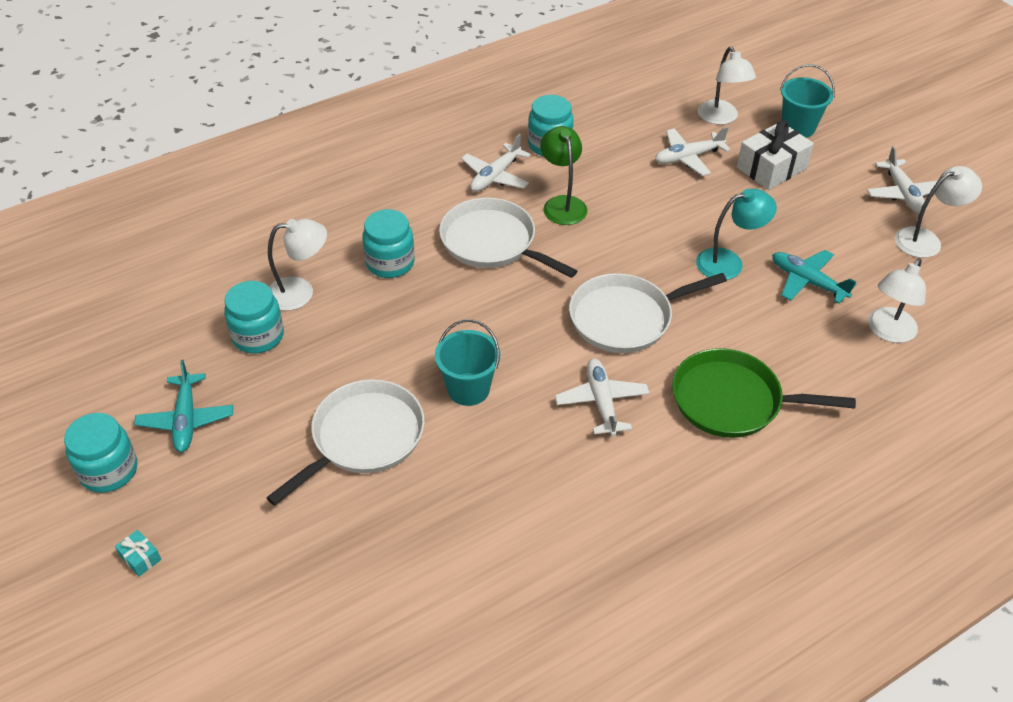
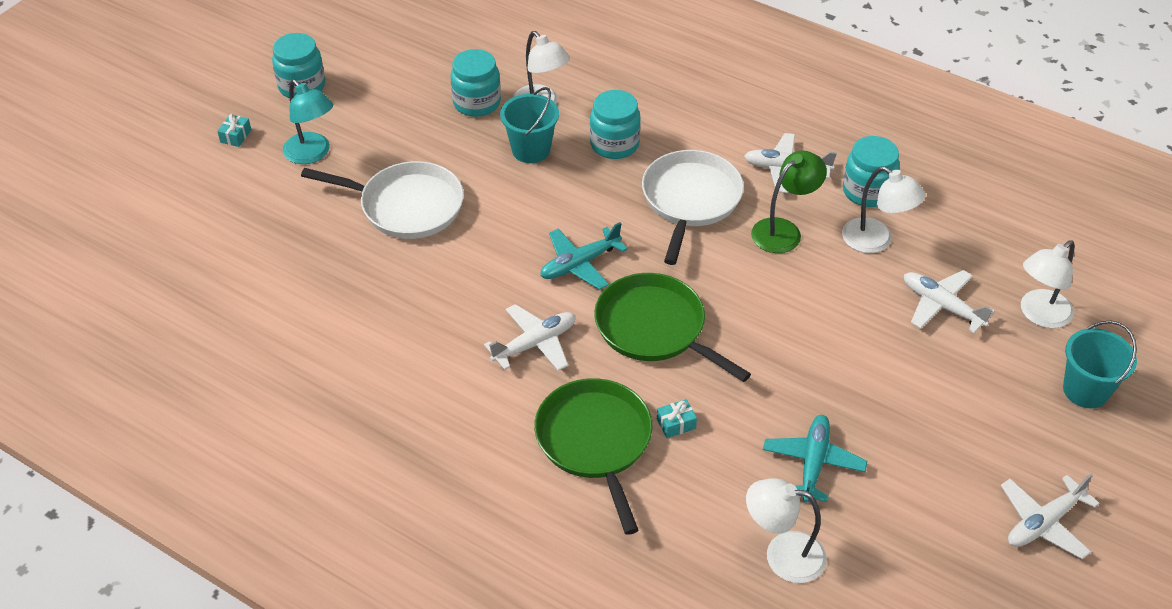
camera: 65 degrees right, 0 degrees up
turquoise plane [134,360,233,452] -> turquoise plane moved to [540,222,628,290]
turquoise bucket [435,319,500,406] -> turquoise bucket moved to [500,87,559,163]
white pan [569,273,727,353] -> green pan [594,273,751,382]
turquoise lamp [696,189,777,280] -> turquoise lamp moved to [283,79,333,164]
white gift [737,120,814,190] -> none
white lamp [895,166,982,258] -> white lamp moved to [842,166,926,253]
none -> turquoise gift [657,399,697,438]

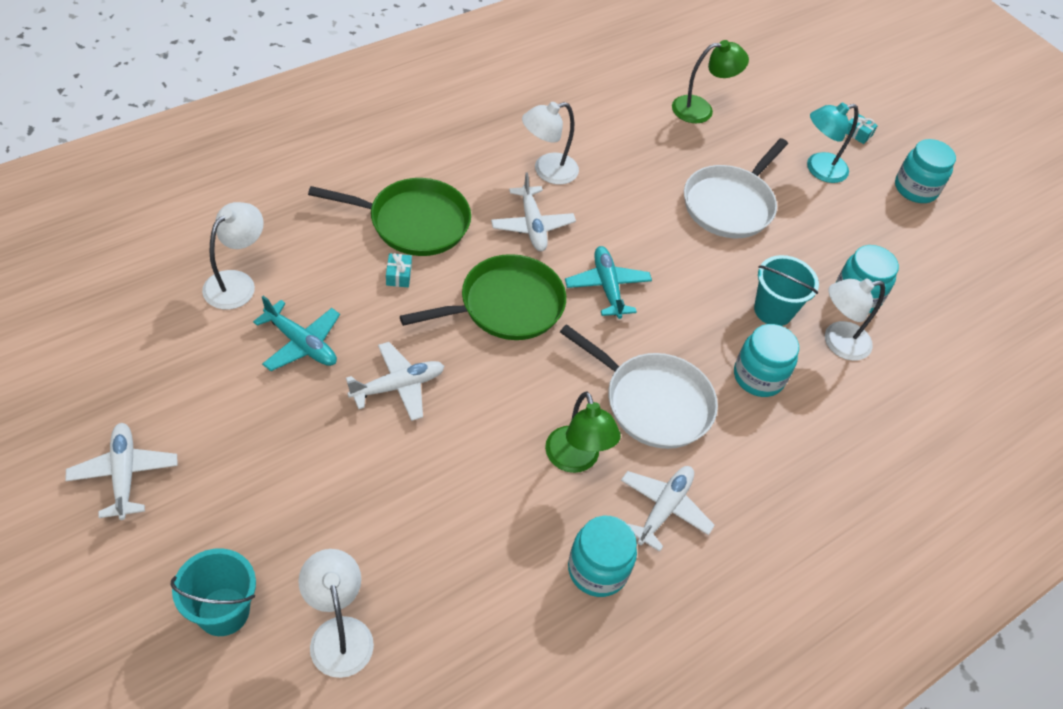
camera: 105 degrees right, 5 degrees up
white lamp [842,166,926,253] -> white lamp moved to [522,102,579,185]
white plane [904,270,995,333] -> white plane moved to [346,342,444,421]
none -> green lamp [672,40,749,123]

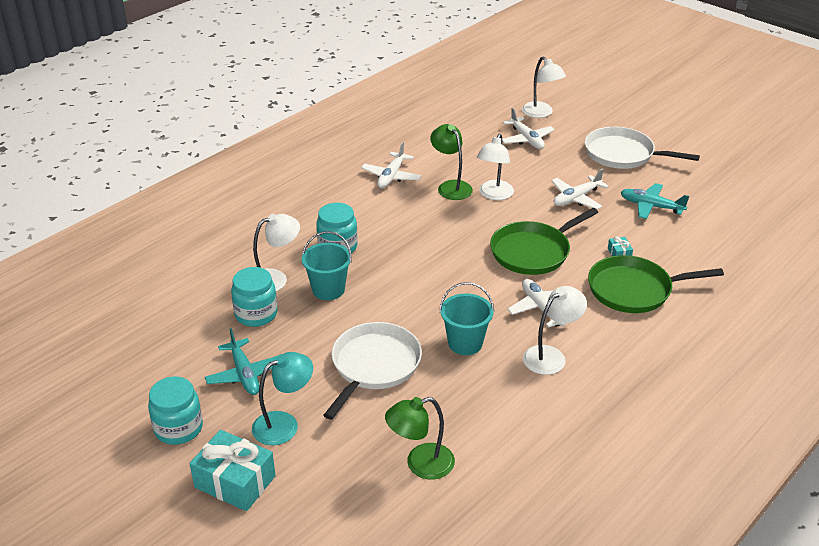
camera: 175 degrees right, 15 degrees down
white plane [65,423,178,520] -> white plane moved to [502,108,555,149]
turquoise bucket [171,548,256,636] -> turquoise bucket moved to [439,282,494,355]
white lamp [202,202,264,310] -> white lamp moved to [477,134,514,200]
white pan [560,324,718,449] -> white pan moved to [585,127,700,169]
turquoise plane [565,246,652,319] -> turquoise plane moved to [205,328,277,395]
turquoise jar [568,516,637,597] -> none
turquoise gift [846,114,878,144] -> turquoise gift [190,430,276,511], size x2.28

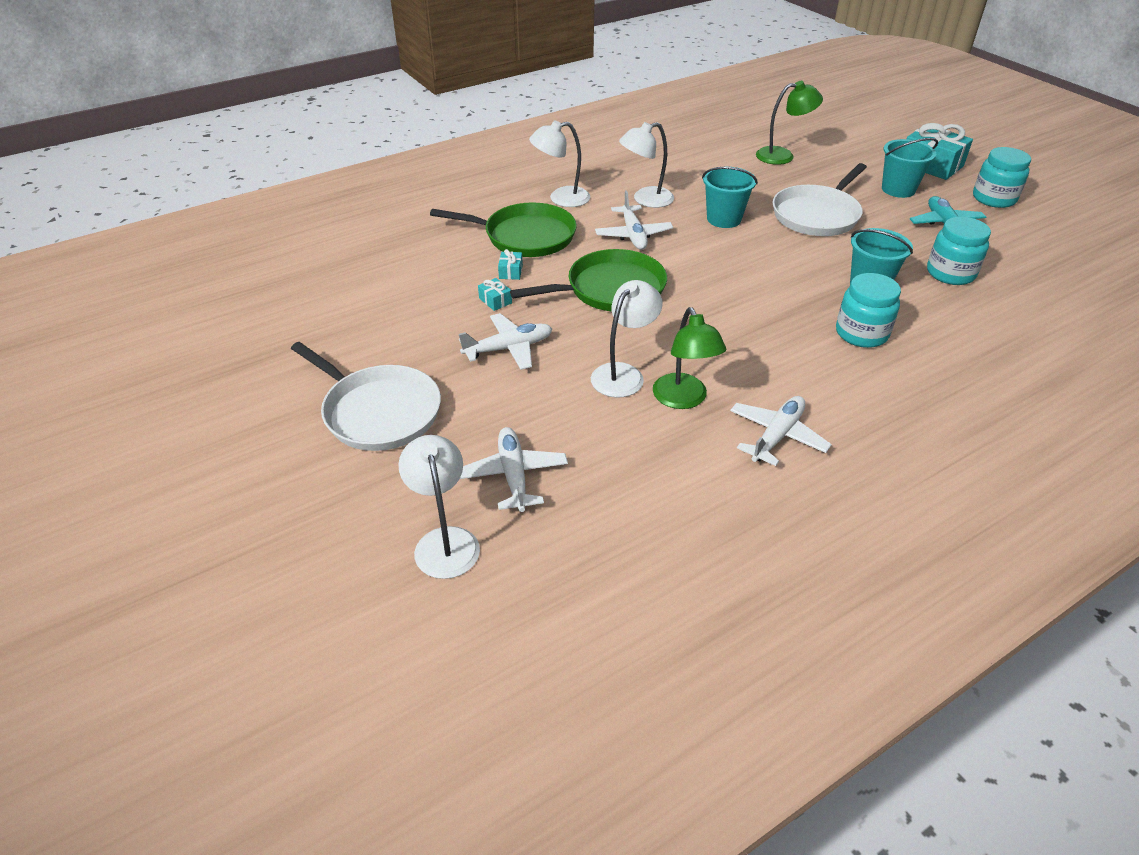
camera: 165 degrees left, 5 degrees up
turquoise lamp [252,352,313,445] -> turquoise bucket [882,138,938,198]
white lamp [253,214,300,291] -> white lamp moved to [529,120,590,207]
turquoise plane [620,183,689,219] -> none
none -> turquoise gift [478,278,512,311]

